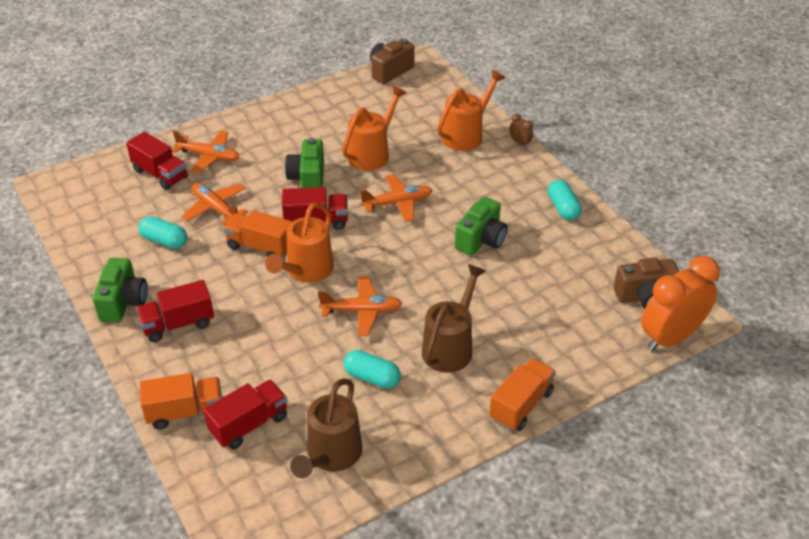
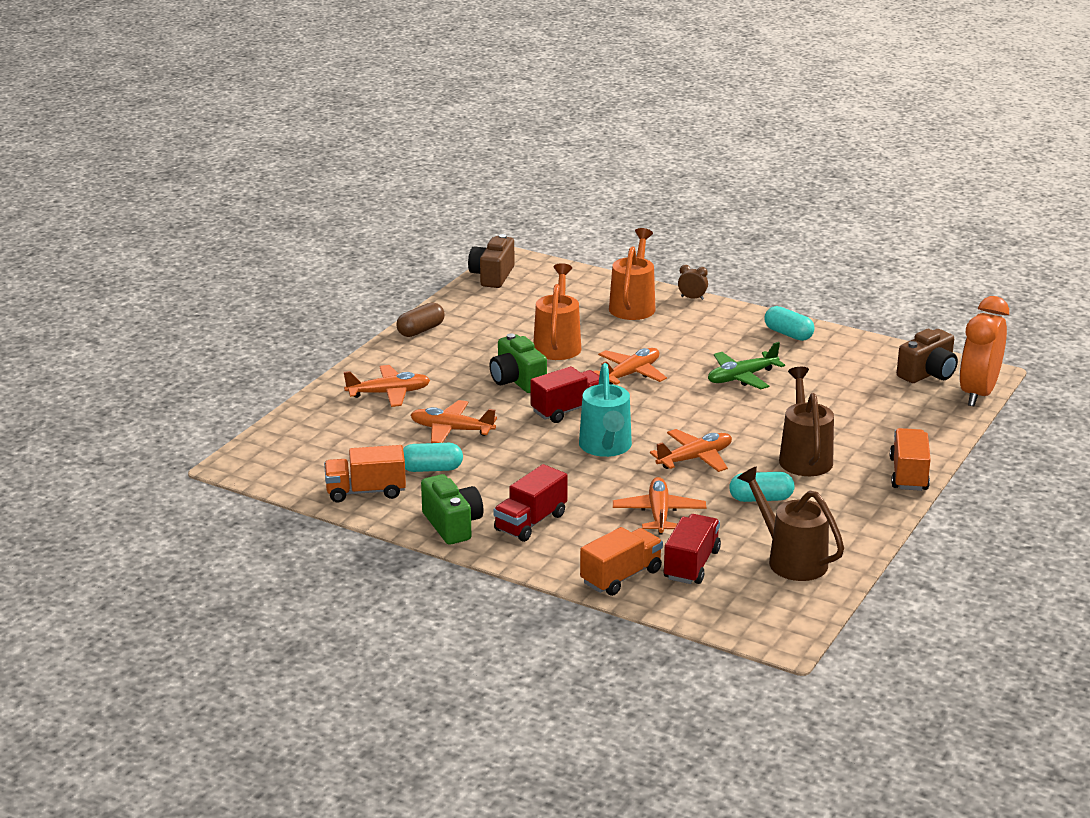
camera: 30 degrees left, 15 degrees down
red truck [126,132,188,190] -> none
orange truck [223,210,292,258] -> orange truck moved to [324,445,406,503]
orange watering can [265,202,334,283] -> turquoise watering can [579,363,632,457]
brown watering can [290,378,362,478] -> brown watering can turned 150 degrees clockwise [737,466,844,581]
green camera [455,197,508,256] -> green plane [708,342,785,389]
none -> brown capsule [396,302,445,337]
none -> orange plane [613,477,706,535]

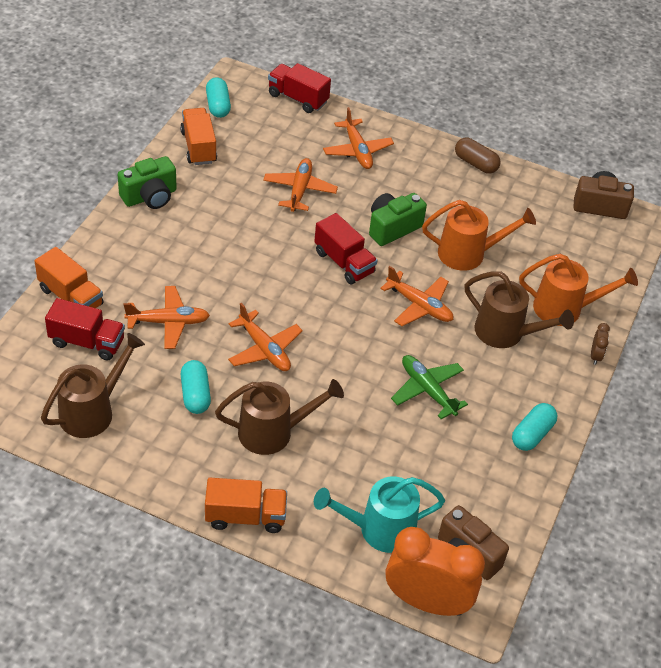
camera: 80 degrees right, 20 degrees up
turquoise capsule [403,443,463,472] -> turquoise capsule moved to [206,77,231,118]
red truck [493,464,568,542] -> red truck moved to [268,63,331,113]
turquoise watering can [579,363,632,457] -> turquoise watering can moved to [314,477,445,553]
none -> brown watering can [465,271,574,348]

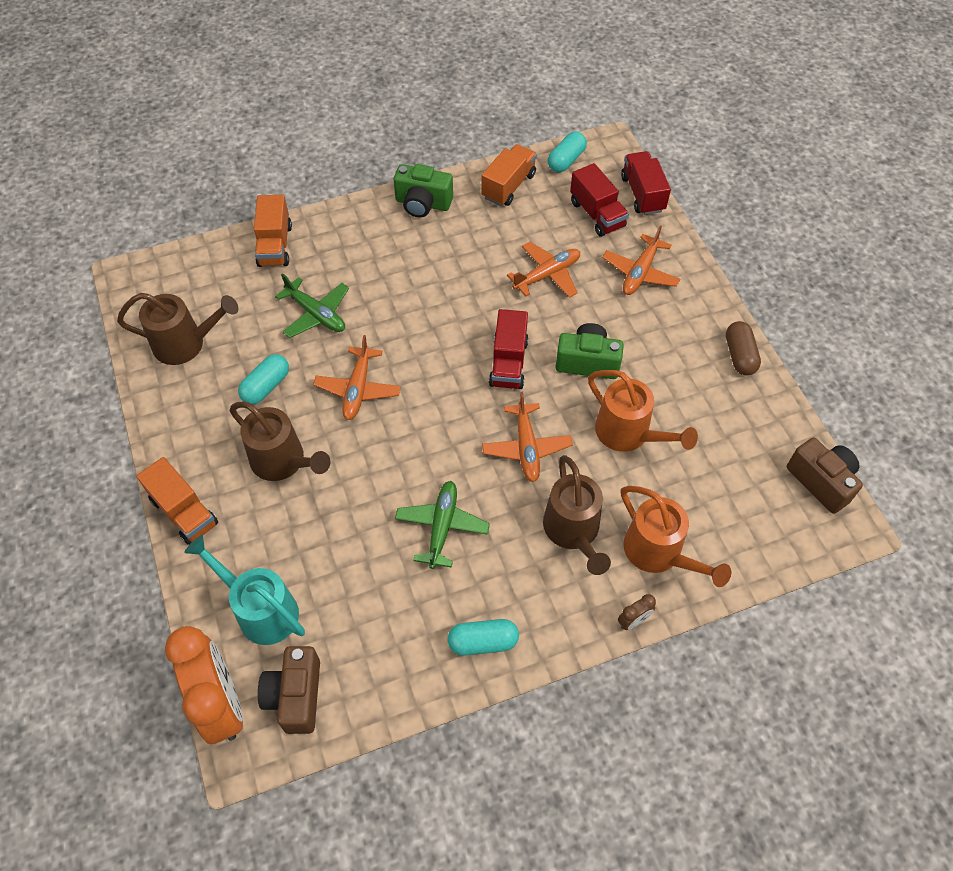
camera: 50 degrees right, 10 degrees up
red truck [45,298,125,361] -> red truck moved to [570,163,629,237]
orange plane [124,286,210,349] -> green plane [275,273,349,338]

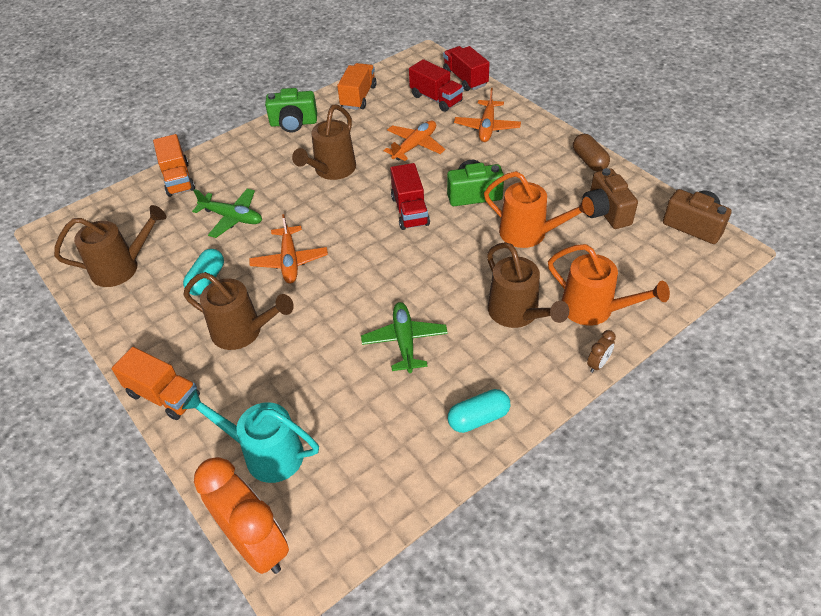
camera: 15 degrees left, 10 degrees down
brown camera [258,646,320,734] -> brown camera moved to [582,168,638,229]
orange plane [482,392,573,482] -> none
turquoise capsule [547,132,587,172] -> none
none -> brown watering can [292,105,356,180]

